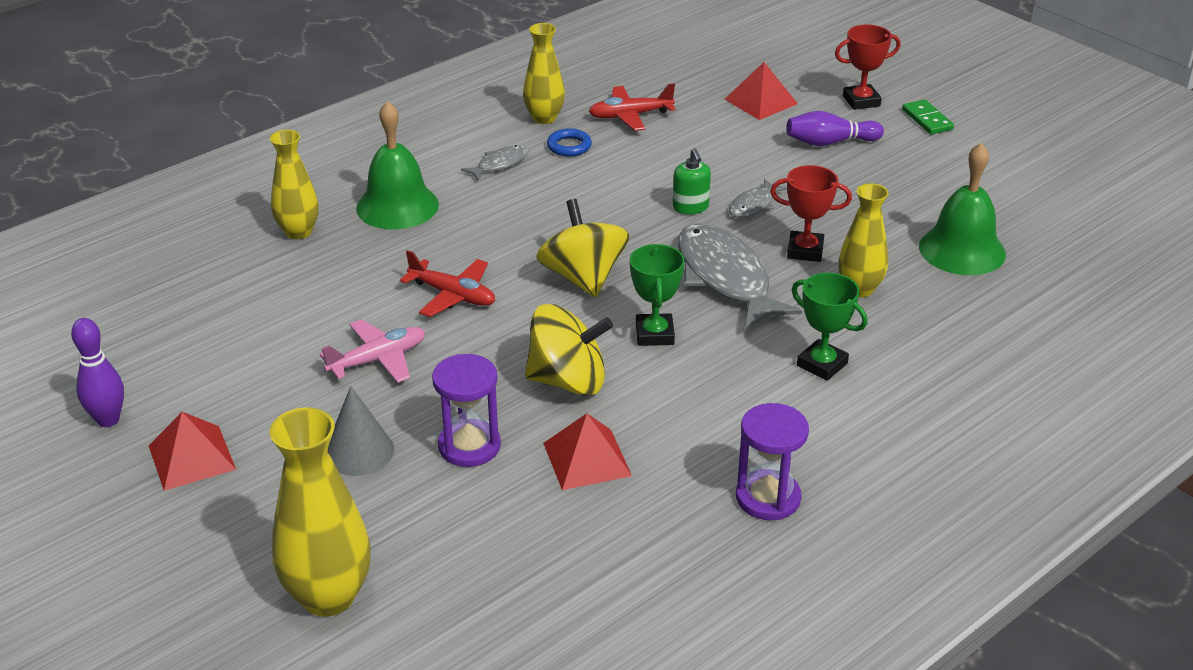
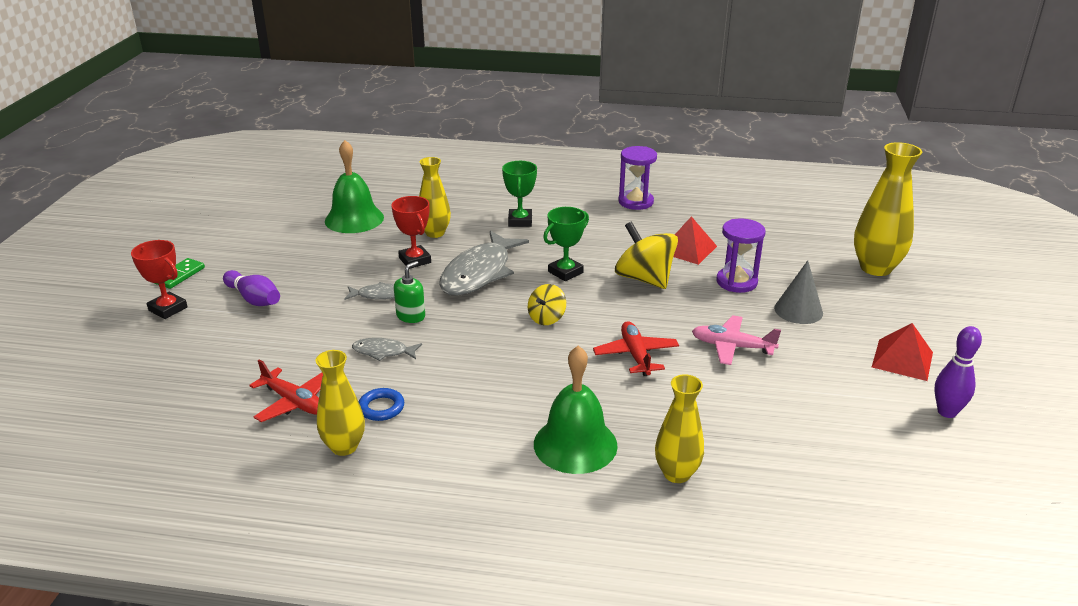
camera: 130 degrees left, 5 degrees down
grey fish [461,145,529,181] -> grey fish moved to [352,338,422,361]
yellow spinning top [536,199,629,297] -> yellow spinning top [528,284,566,325], size x0.56
red pyramid [724,62,798,120] -> none

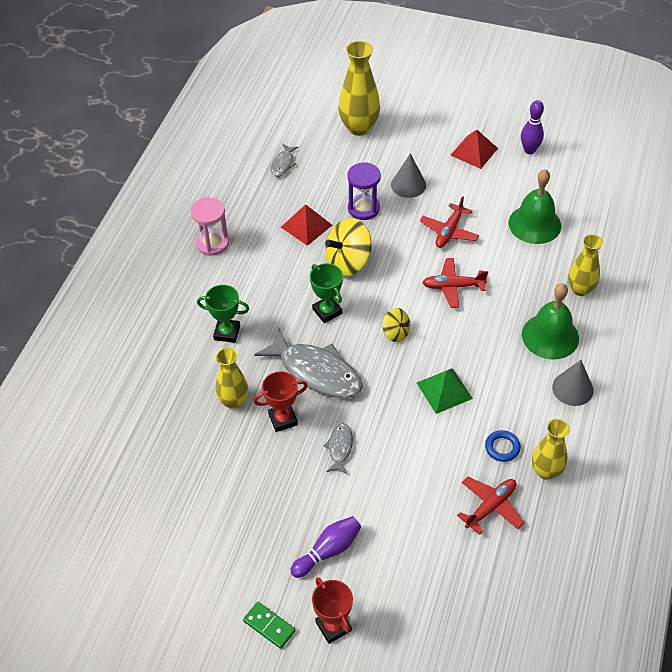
camera: 80 degrees left, 20 degrees up
red trophy [131,240,188,319] -> red trophy turned 75 degrees counterclockwise [312,577,353,644]
green bell [325,140,384,233] -> green bell moved to [509,169,561,244]
grey fish [352,338,422,361] -> grey fish moved to [271,144,299,177]
green soap dispenser [394,261,425,323] -> none
purple hourglass [618,146,657,210] -> pink hourglass [191,197,229,256]
pink plane [692,315,781,365] -> red plane [420,196,479,248]
none -> green pyramid [417,368,473,414]
none -> grey cone [552,360,593,406]

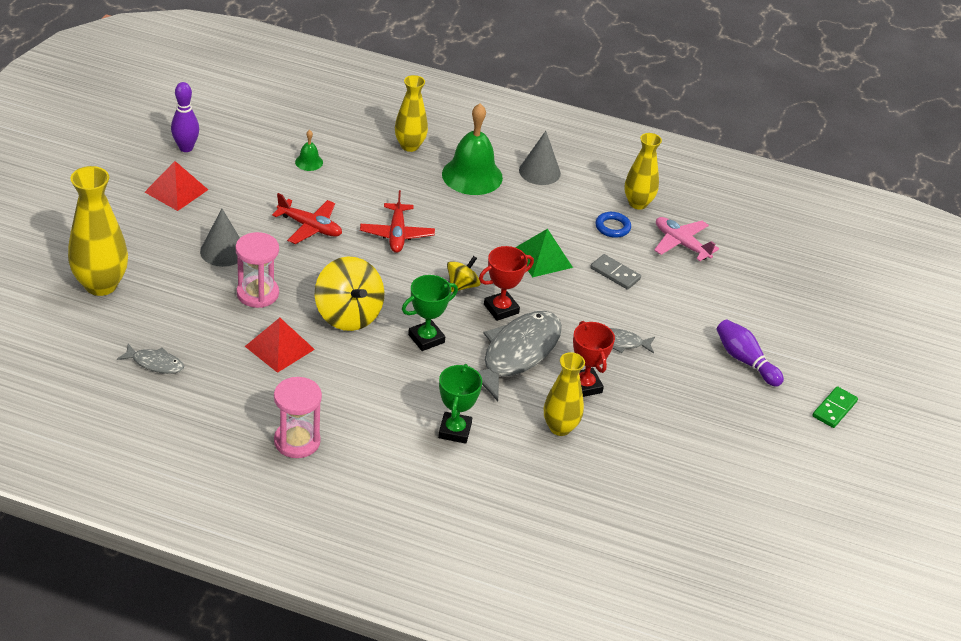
camera: 95 degrees left, 10 degrees down
red trophy [312,577,353,644] -> red trophy moved to [479,246,534,321]
purple hourglass [347,163,381,220] -> pink hourglass [236,232,279,308]
red plane [457,477,524,535] -> pink plane [654,217,719,261]
green bell [509,169,561,244] -> green bell [295,130,323,171], size x0.45
none -> grey domino [590,254,641,290]

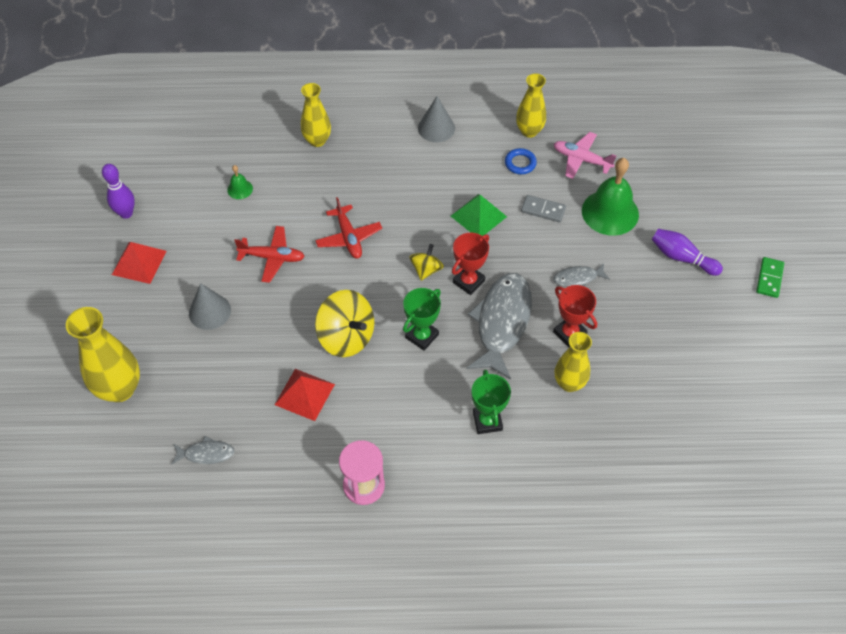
camera: 15 degrees left, 15 degrees up
pink hourglass [236,232,279,308] -> none
green bell [442,103,503,195] -> green bell moved to [582,158,639,236]

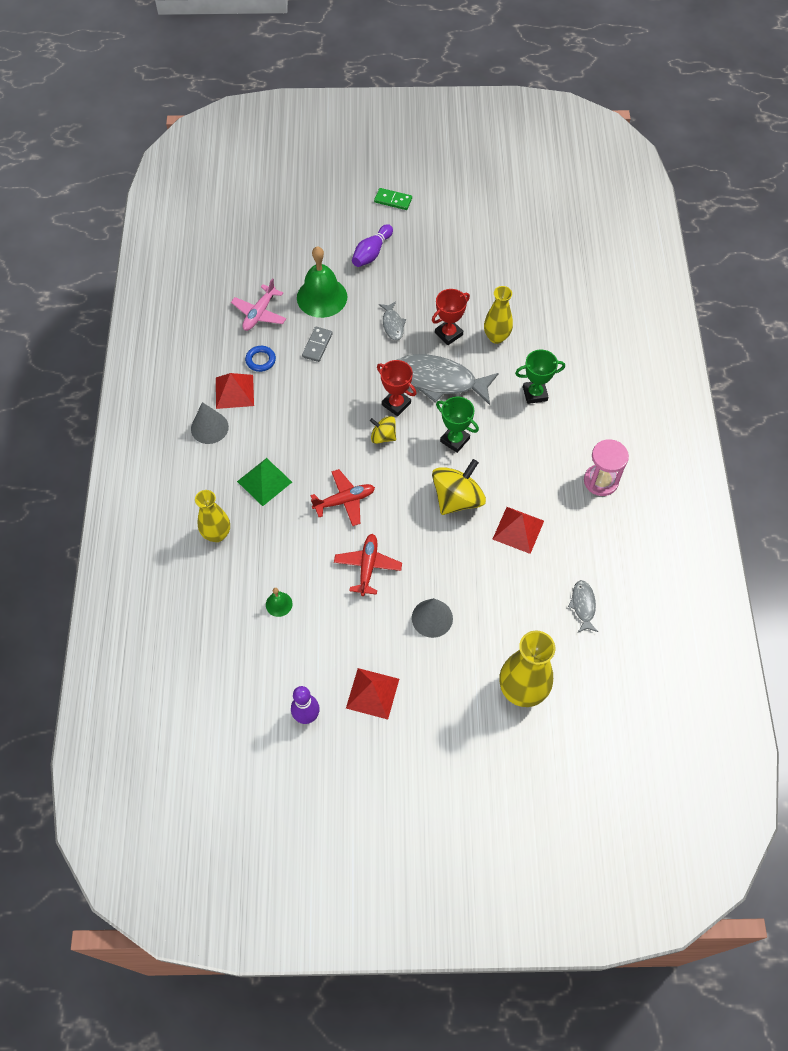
camera: 90 degrees left, 5 degrees up
green pyramid [451,194,507,236] -> green pyramid moved to [237,458,292,506]
yellow vase [516,73,546,138] -> none
none -> red pyramid [216,373,254,409]

